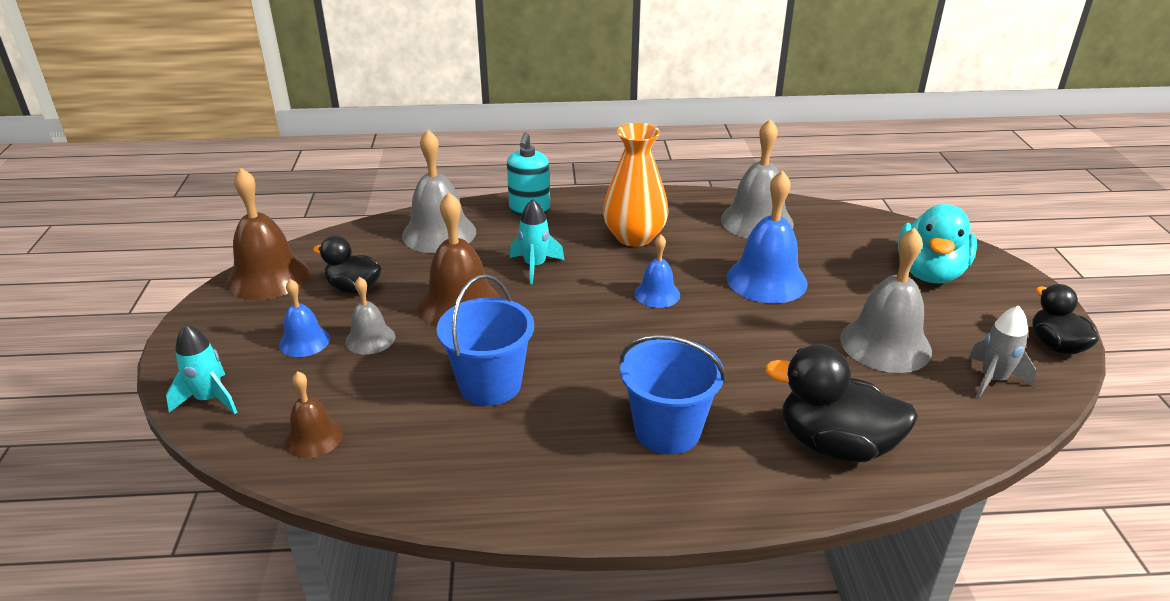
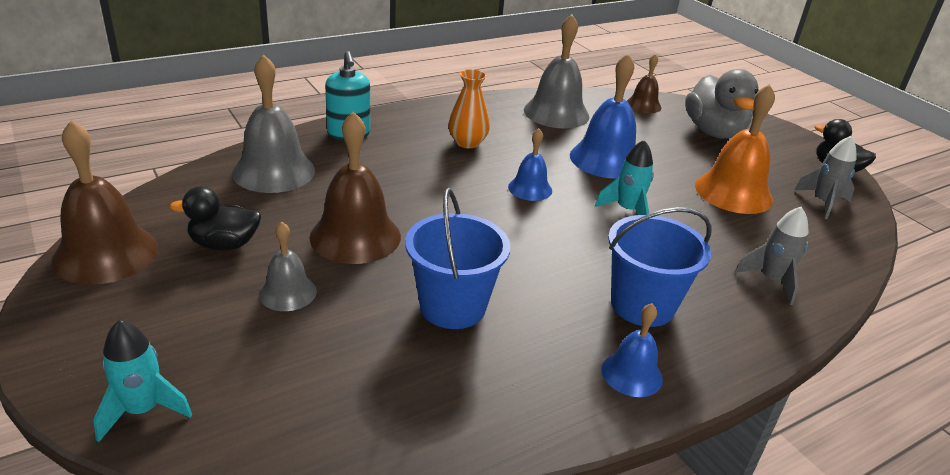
camera: 30 degrees left, 0 degrees up
blue bell [279,279,330,357] -> blue bell moved to [602,303,663,397]
brown bell [284,371,343,458] -> brown bell moved to [627,54,661,113]
turquoise rocket [510,199,564,284] -> turquoise rocket moved to [595,140,654,215]
orange vase [603,123,668,247] -> orange vase [448,69,490,148], size x0.65
black duck [765,344,918,462] -> grey rocket [734,207,809,305]
grey bell [840,228,932,373] -> orange bell [695,84,775,214]
turquoise duck [898,204,977,284] -> grey duck [685,69,759,139]

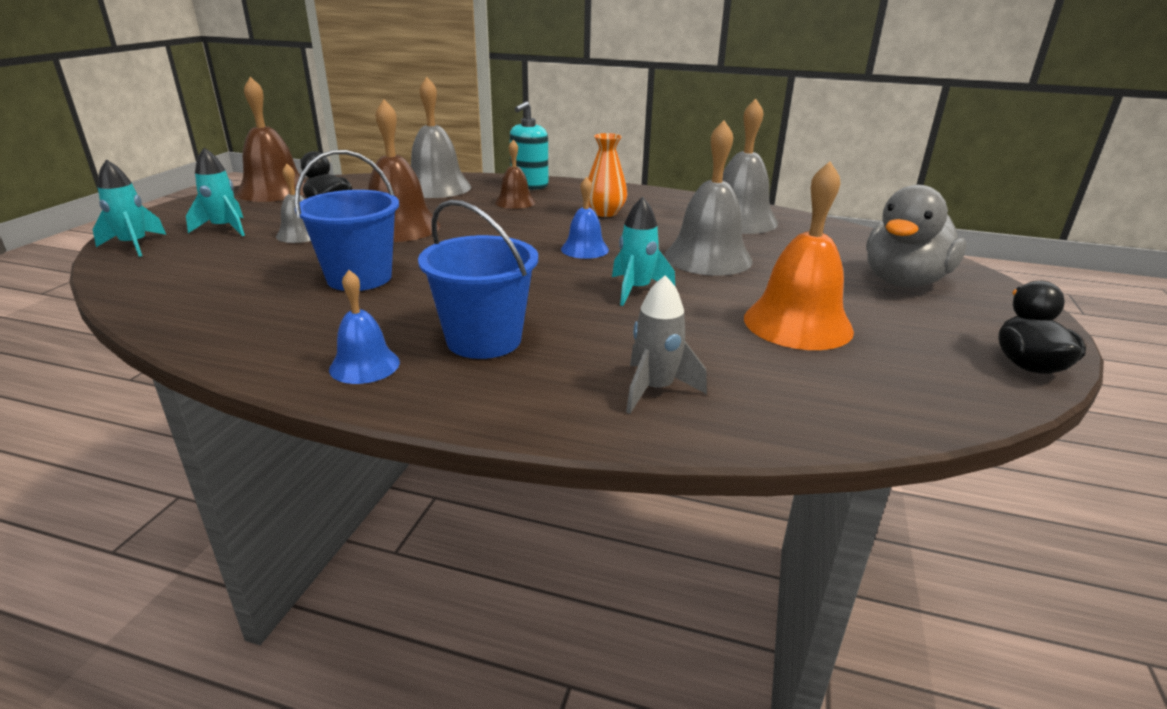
camera: 50 degrees right, 5 degrees down
blue bell [570,53,636,179] -> grey bell [664,120,753,275]
brown bell [627,54,661,113] -> brown bell moved to [495,140,535,209]
grey rocket [794,136,857,219] -> none
none -> turquoise rocket [186,148,245,236]

